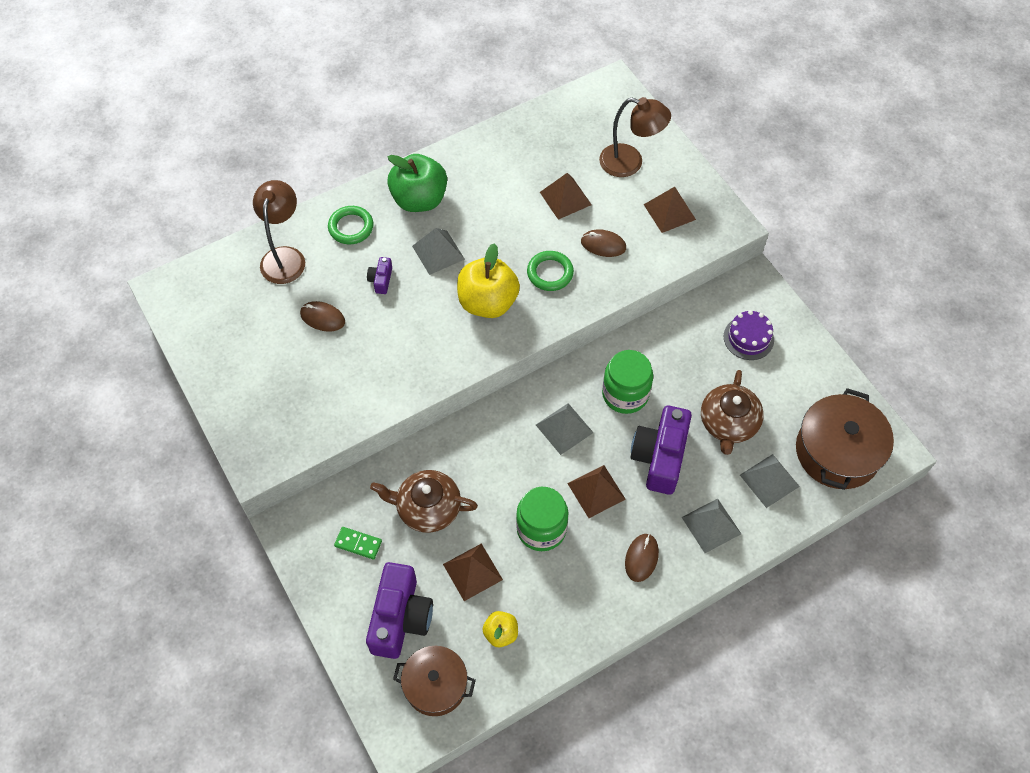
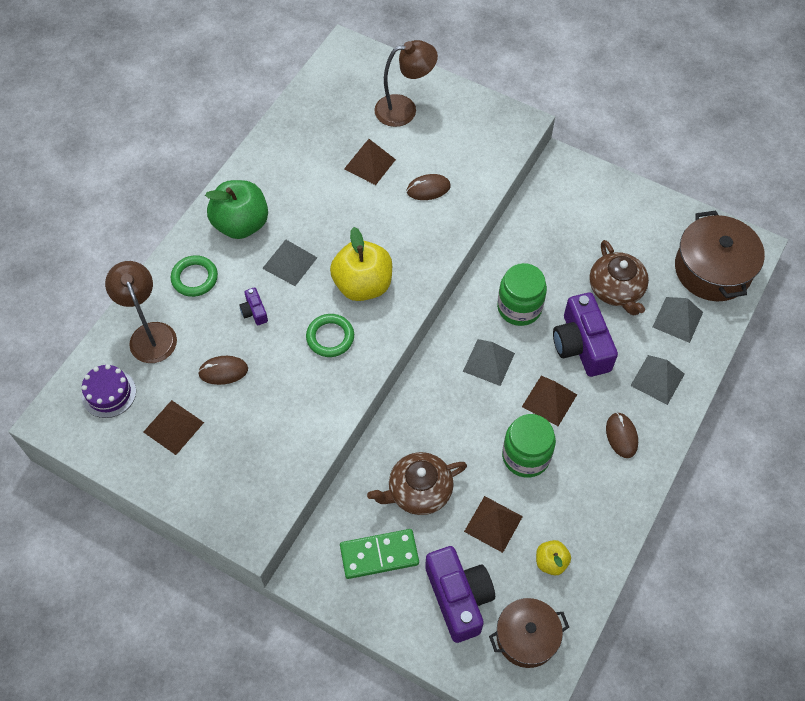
camera: 30 degrees left, 0 degrees up
green domino [334,527,382,559] -> green domino [340,529,419,579], size x1.70
green ring [527,251,574,291] -> green ring moved to [306,314,354,357]
brown pyramid [643,187,696,233] -> brown pyramid moved to [144,400,204,455]
purple cake [724,310,774,360] -> purple cake moved to [82,364,136,418]

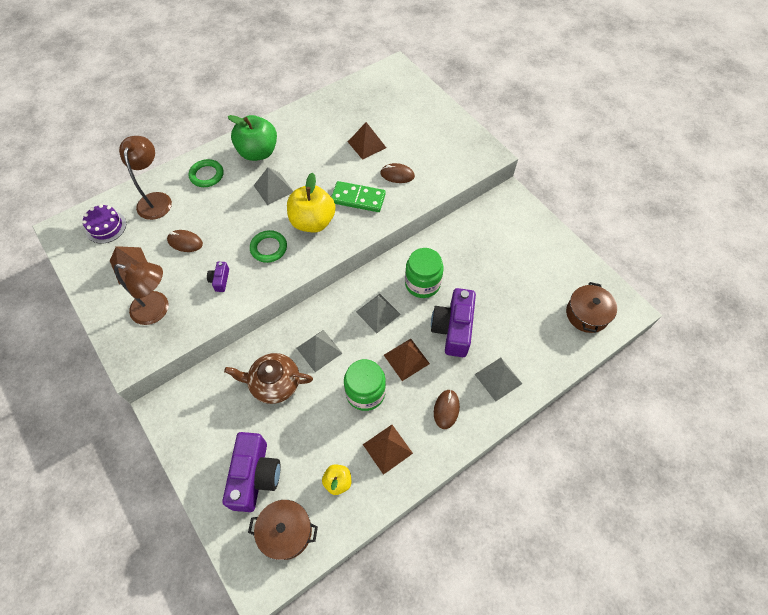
camera: 25 degrees right, 0 degrees up
purple camera [239,287,268,325] -> purple camera moved to [207,262,229,292]
green domino [340,529,419,579] -> green domino moved to [331,181,386,212]
brown lamp [374,40,438,127] -> brown lamp moved to [114,262,168,325]
brown pyramid [464,496,523,553] -> brown pyramid moved to [363,425,413,475]
brown teapot [589,240,649,315] -> none
grey pyramid [653,297,703,343] -> grey pyramid moved to [297,330,342,372]
brown pot [675,210,765,301] -> brown pot [566,282,617,333], size x0.66

